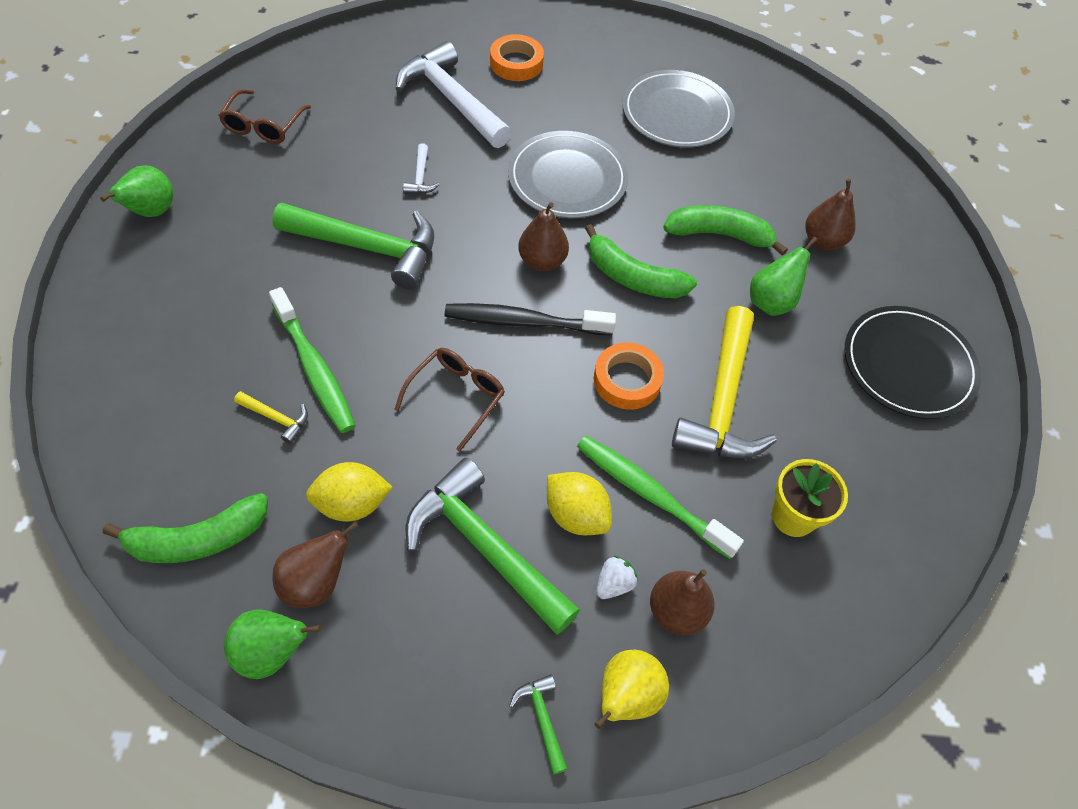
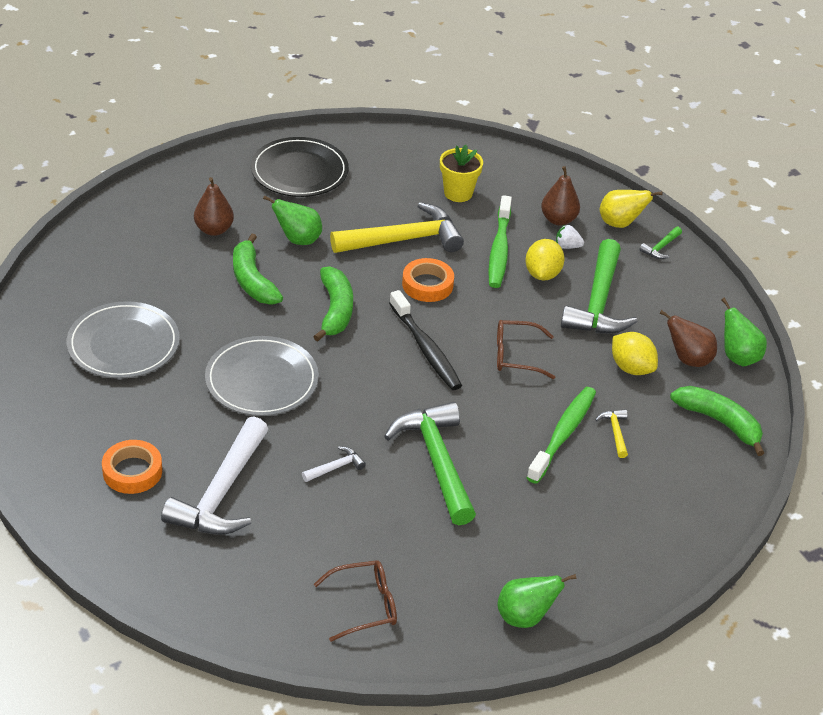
camera: 120 degrees left, 15 degrees down
brown pear [518,202,569,271] -> none

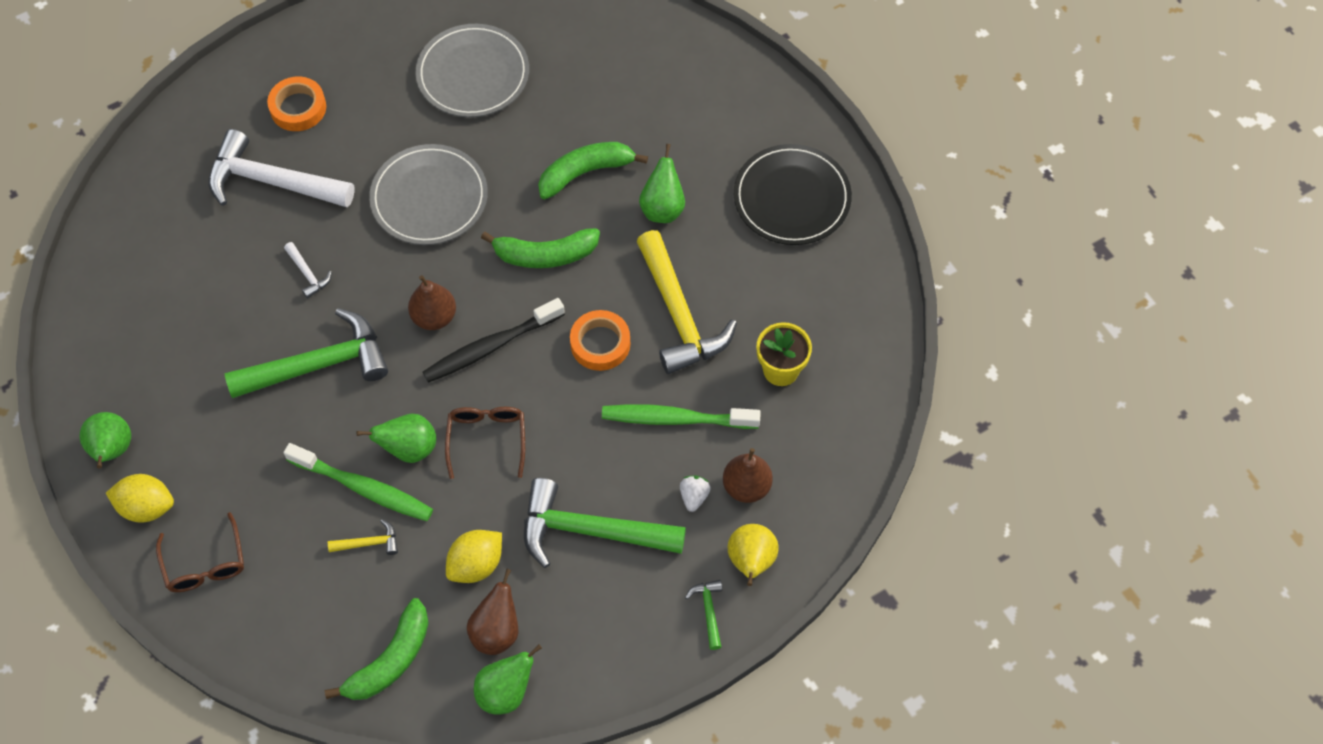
camera: 90 degrees right, 20 degrees up
brown pear [194,177,234,236] -> brown pear moved to [408,275,456,330]
brown glasses [314,561,397,642] -> brown glasses moved to [156,512,244,592]
yellow lemon [525,239,565,281] -> yellow lemon moved to [106,474,174,523]
green hammer [639,227,682,259] -> green hammer turned 45 degrees clockwise [685,580,722,650]
none -> green pear [357,414,436,463]

